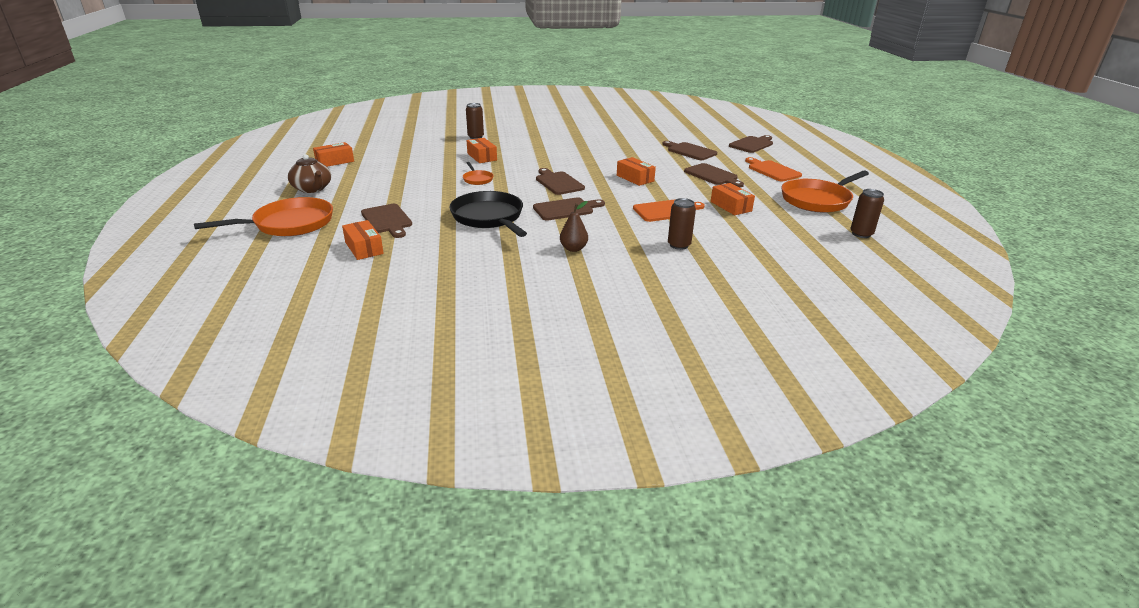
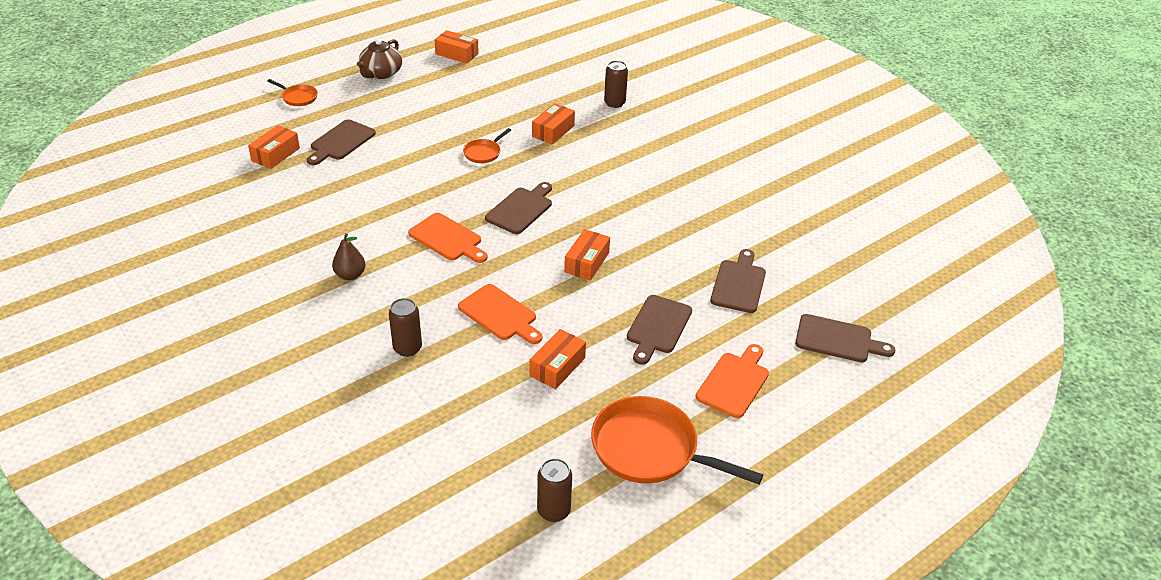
camera: 60 degrees right, 10 degrees up
orange pan [194,197,333,236] -> orange pan [267,79,318,106], size x0.48
black pan [449,191,527,237] -> none
brown cutting board [533,197,605,220] -> orange cutting board [408,213,488,263]

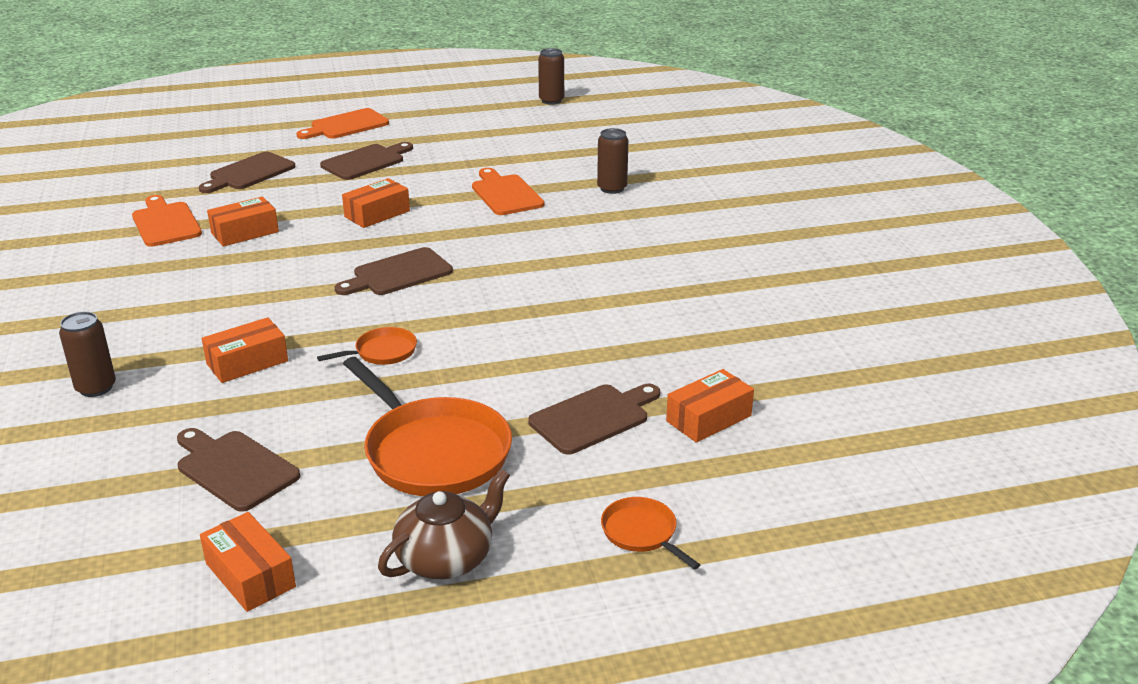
camera: 155 degrees left, 10 degrees down
brown pear [332,233,365,280] -> none
orange cutting board [408,213,488,263] -> orange cutting board moved to [132,195,202,247]
orange box [530,329,586,389] -> orange box moved to [207,196,279,247]
orange pan [591,396,763,484] -> orange pan moved to [343,357,512,496]
brown cutting board [795,314,895,362] -> brown cutting board moved to [177,428,301,512]

